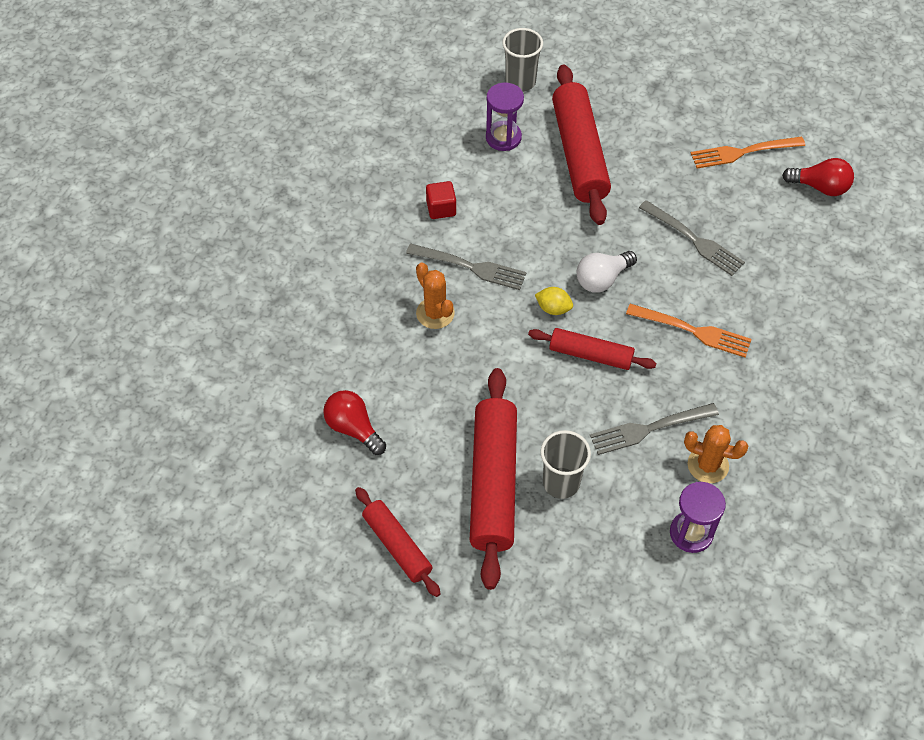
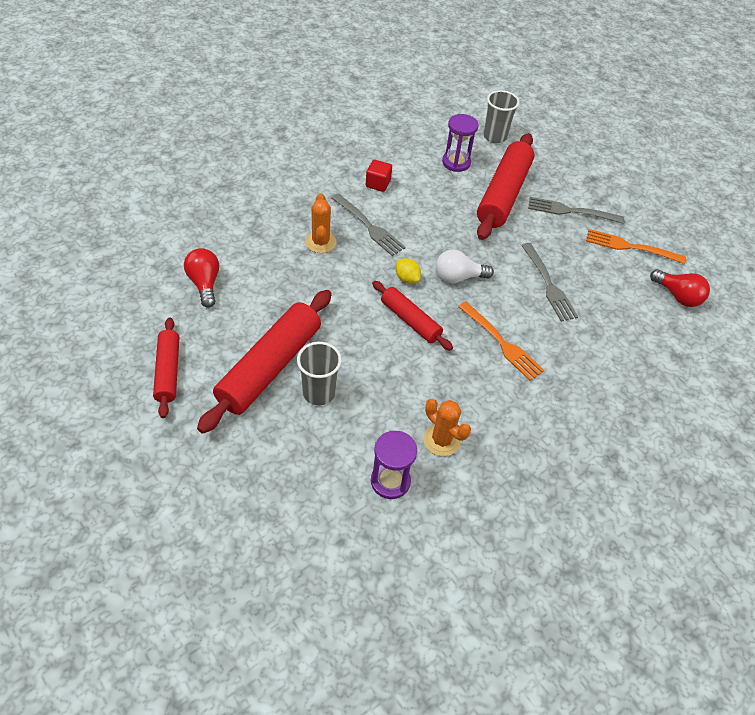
camera: 25 degrees right, 5 degrees down
grey fork [590,403,719,455] -> grey fork moved to [528,197,624,224]

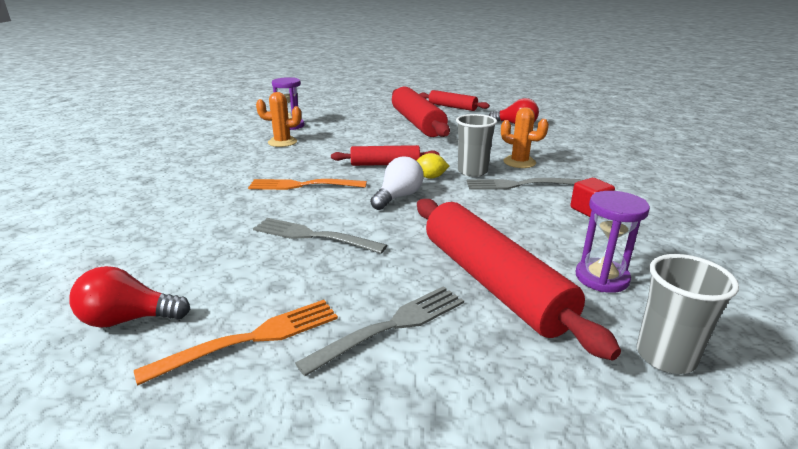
camera: 135 degrees right, 25 degrees down
grey cup [297,342,342,405] -> grey cup moved to [456,114,497,177]

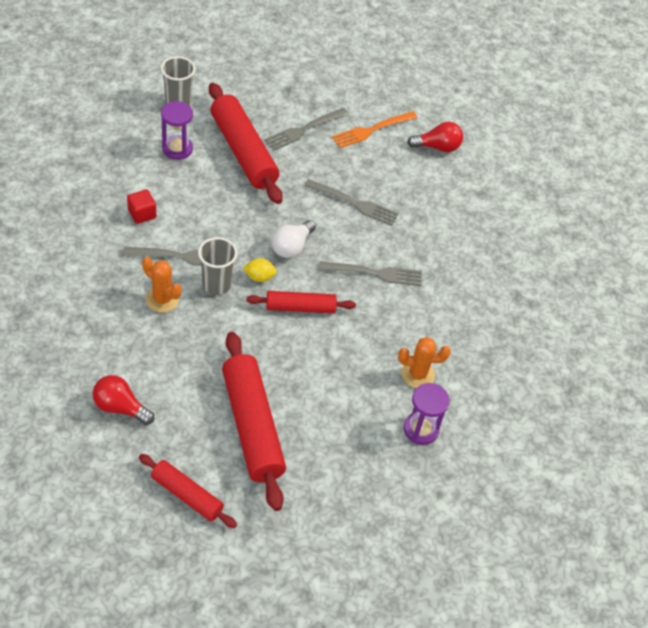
camera: 175 degrees right, 25 degrees up
orange fork [248,179,367,190] -> grey fork [319,262,422,286]

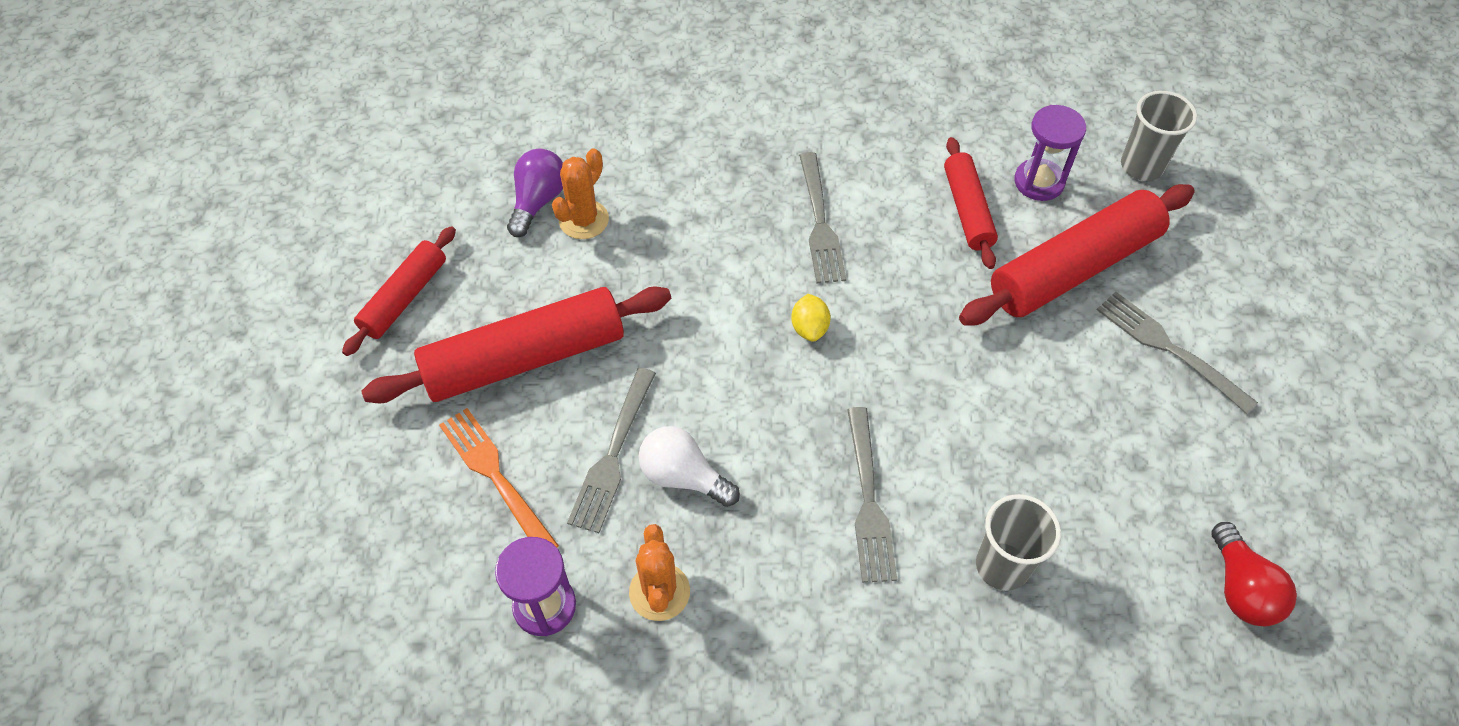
camera: 90 degrees right, 5 degrees up
red light bulb [92,375,154,425] -> purple light bulb [507,149,563,237]
red cube [127,189,156,224] -> none
orange cactus [142,257,182,313] -> orange cactus moved to [552,148,609,239]
grey cup [198,237,237,295] -> grey cup moved to [976,494,1061,591]
red rolling pin [247,291,356,314] -> red rolling pin moved to [944,137,998,269]
white light bulb [271,220,316,258] -> white light bulb moved to [638,426,740,507]
grey fork [304,179,399,226] -> grey fork moved to [567,368,656,533]
orange fork [332,111,417,148] -> orange fork moved to [439,408,559,548]

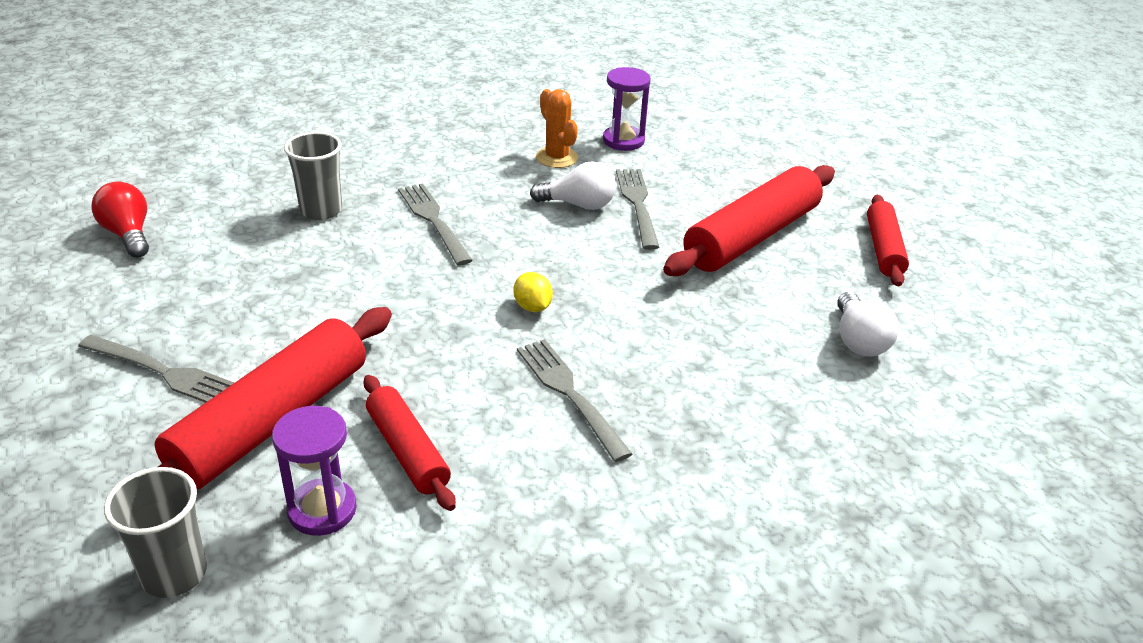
camera: 155 degrees right, 20 degrees down
orange fork [439,408,559,548] -> none
purple light bulb [507,149,563,237] -> white light bulb [837,292,899,357]
orange cactus [552,148,609,239] -> none

